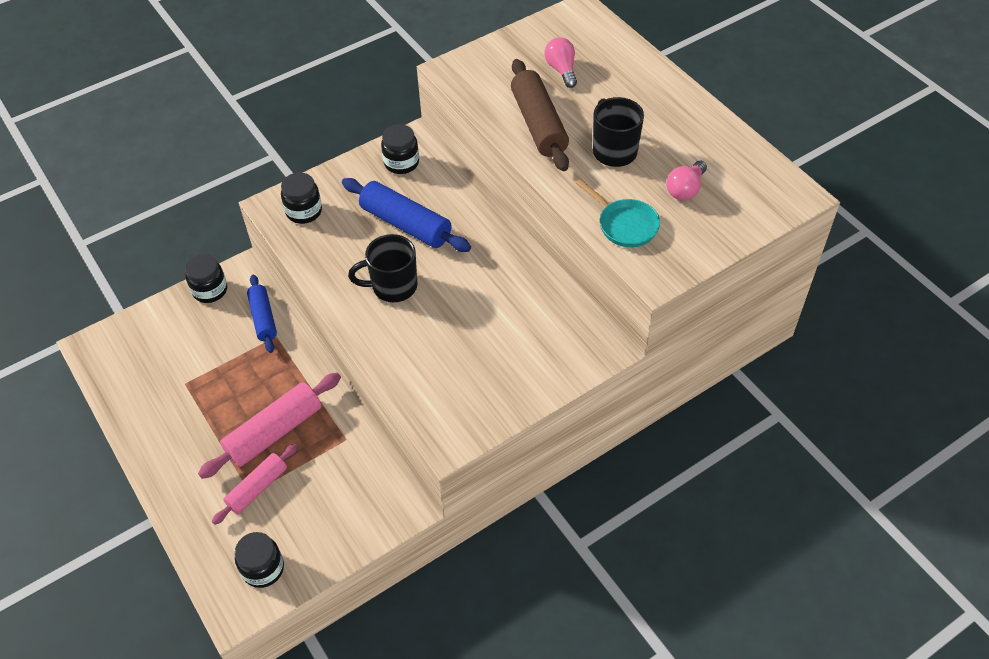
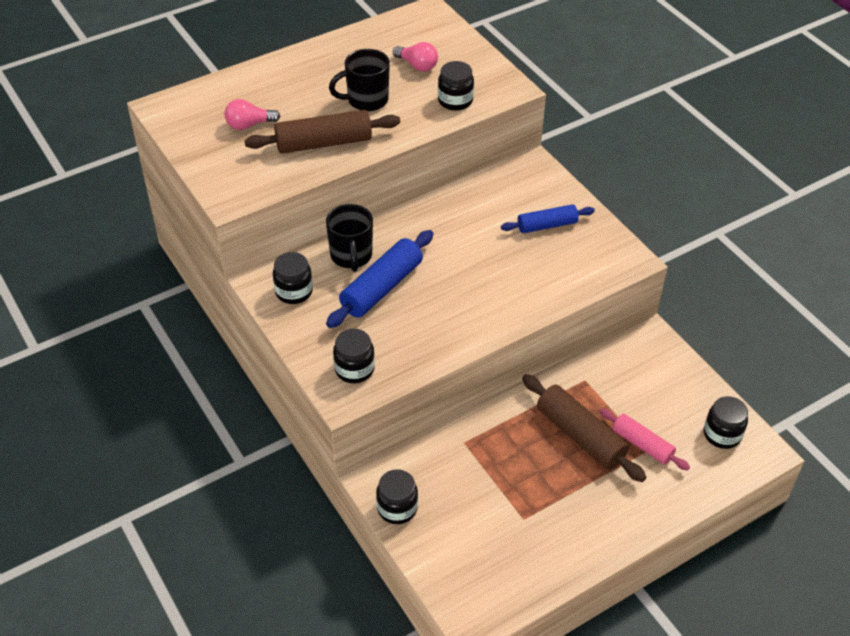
camera: 90 degrees left, 5 degrees down
pink rolling pin [198,373,341,479] -> brown rolling pin [522,374,647,482]
blue rolling pin [247,274,277,353] -> blue rolling pin moved to [501,204,595,233]
black mug [348,234,417,302] -> black mug moved to [326,204,373,272]
turquoise pan [576,179,660,247] -> black jar [438,61,474,111]

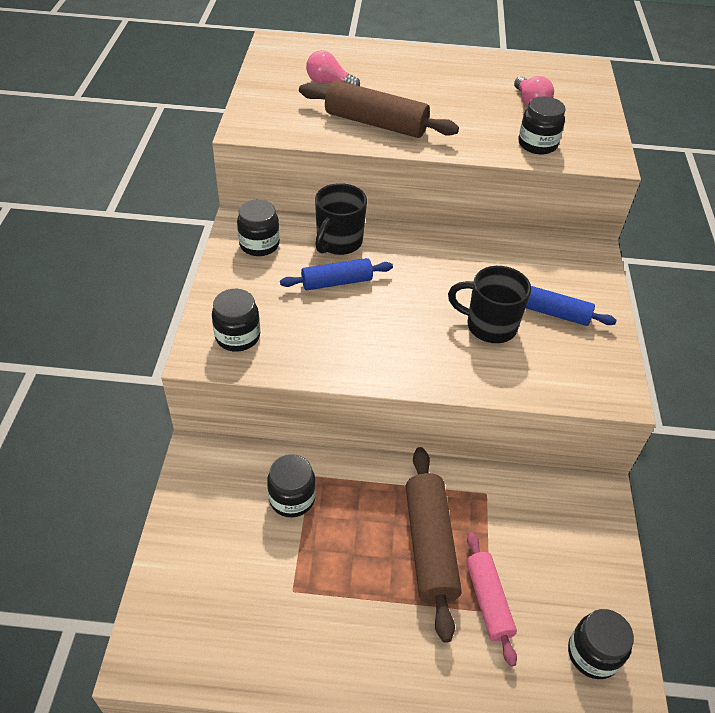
camera: 35 degrees right, 0 degrees up
blue rolling pin [326,230,433,328] -> blue rolling pin [280,258,393,290], size x0.64
black mug [329,49,390,111] -> black mug moved to [448,266,531,343]
black jar [376,469,418,524] -> black jar moved to [267,454,316,517]

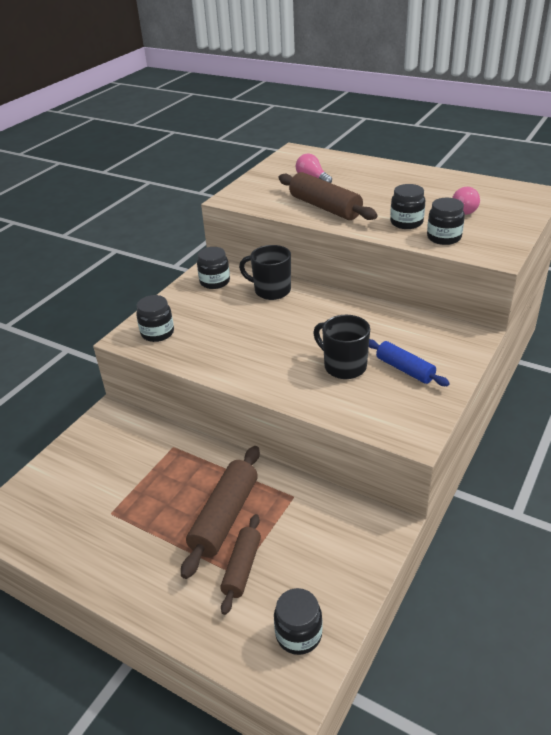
camera: 30 degrees right, 10 degrees down
black jar [267,454,316,517] -> black jar moved to [390,184,425,229]
blue rolling pin [280,258,393,290] -> none
black mug [315,183,367,255] -> black mug turned 60 degrees clockwise [239,245,291,300]
pink rolling pin [466,532,517,667] -> brown rolling pin [220,514,261,615]

